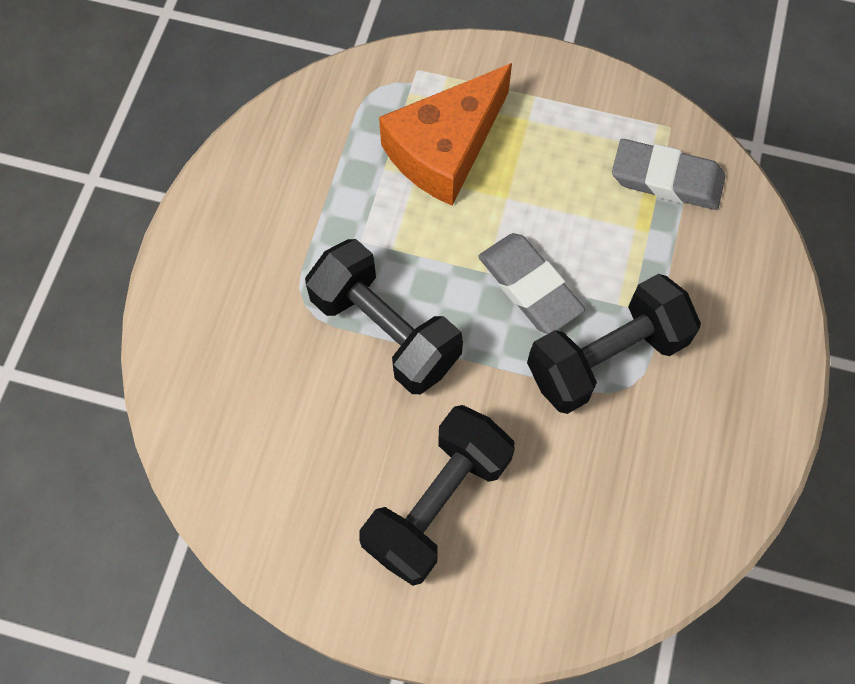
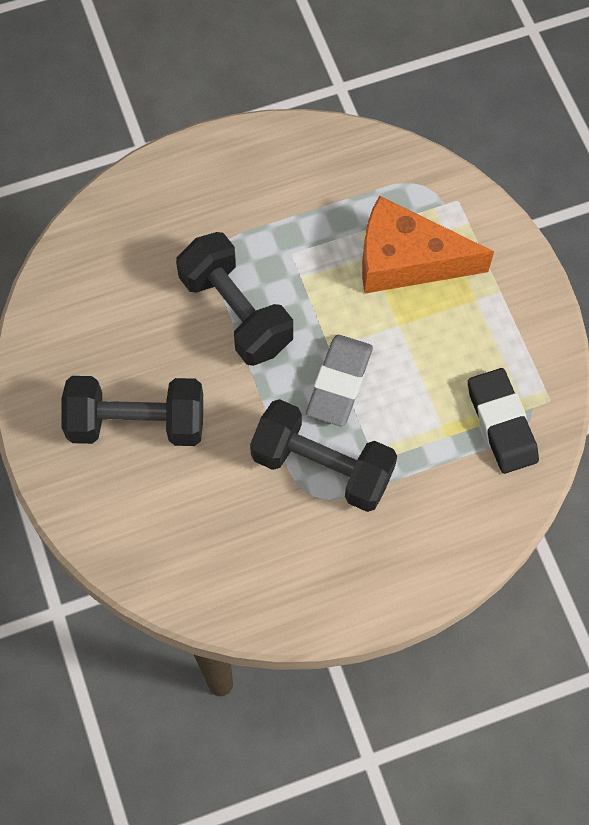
camera: 55 degrees right, 0 degrees up
black dumbbell [305,239,463,394] -> black dumbbell turned 45 degrees counterclockwise [176,232,293,366]
grey eraser [612,139,725,210] -> black eraser [468,368,539,474]

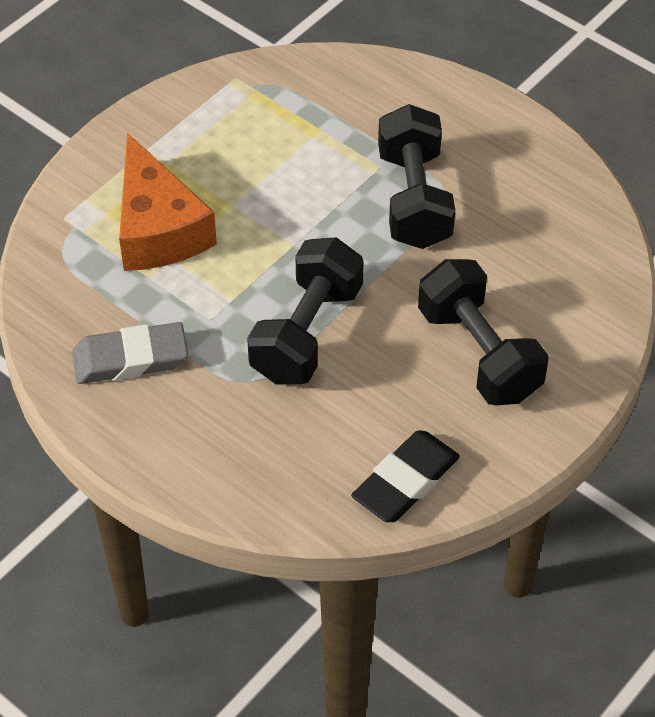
camera: 120 degrees left, 15 degrees down
grey eraser [306,335,373,426] -> grey eraser moved to [72,322,188,384]
black eraser [468,368,539,474] -> black eraser moved to [351,430,460,522]

